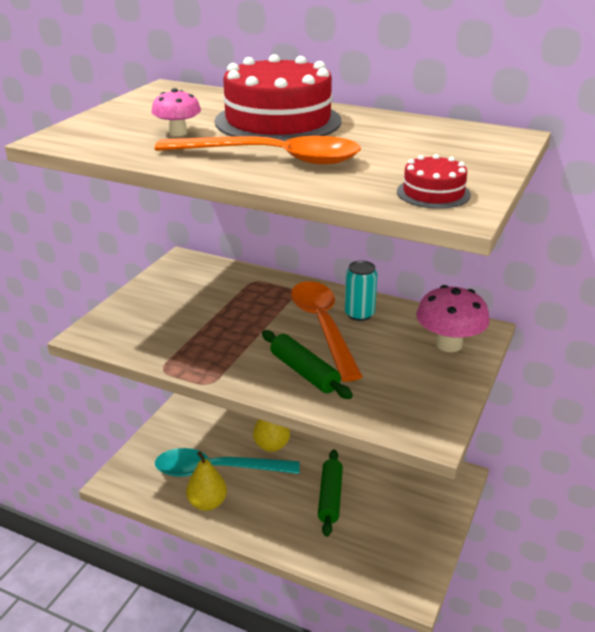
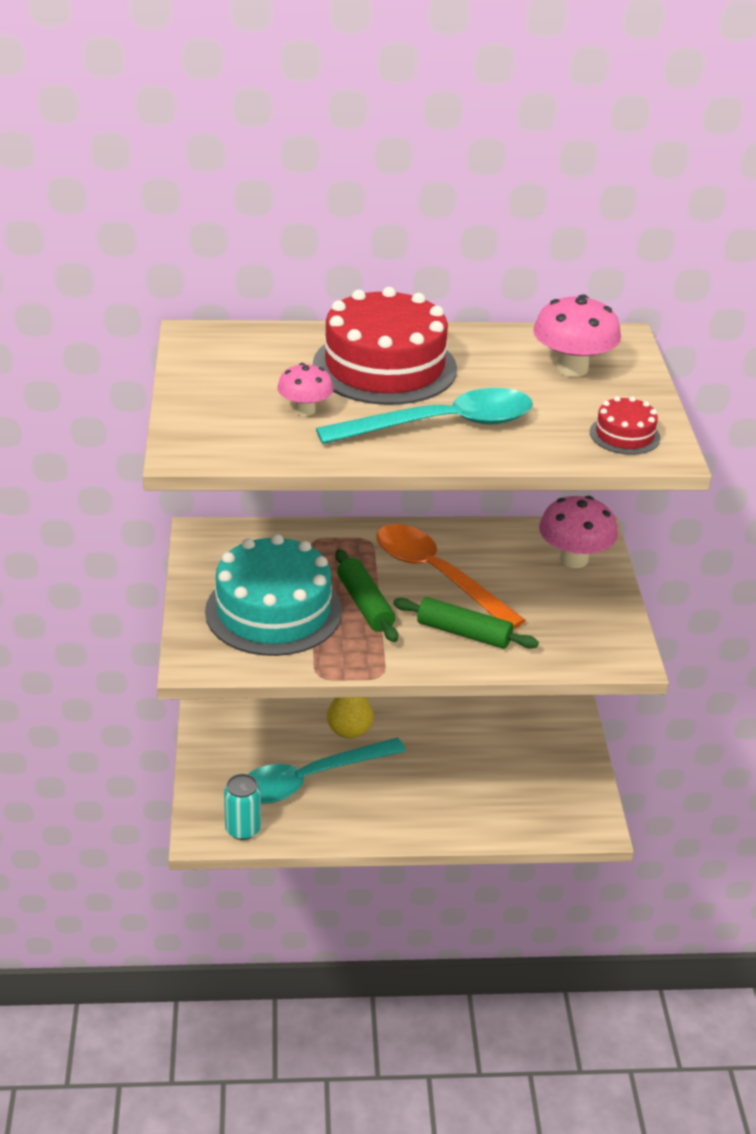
camera: 30 degrees left, 5 degrees up
orange spoon [155,136,361,164] -> turquoise spoon [316,388,533,444]
yellow pear [186,451,227,511] -> none
green rolling pin [318,449,343,537] -> green rolling pin moved to [335,549,398,642]
turquoise can [345,260,378,321] -> turquoise can moved to [224,774,261,840]
none -> turquoise cake [205,534,342,656]
none -> pink mushroom [533,294,621,377]

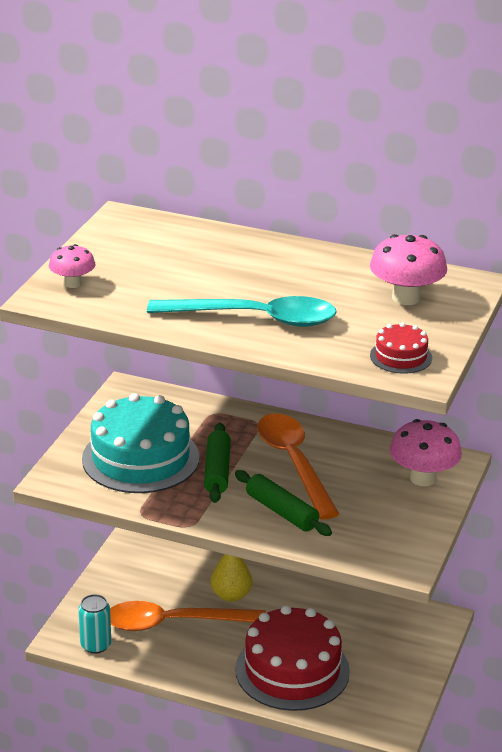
camera: 25 degrees right, 5 degrees down
turquoise spoon [248,738,406,804] -> orange spoon [110,601,266,631]
pink mushroom [277,363,334,416] -> pink mushroom moved to [49,244,95,288]
red cake [313,287,457,405] -> red cake moved to [235,605,350,711]

